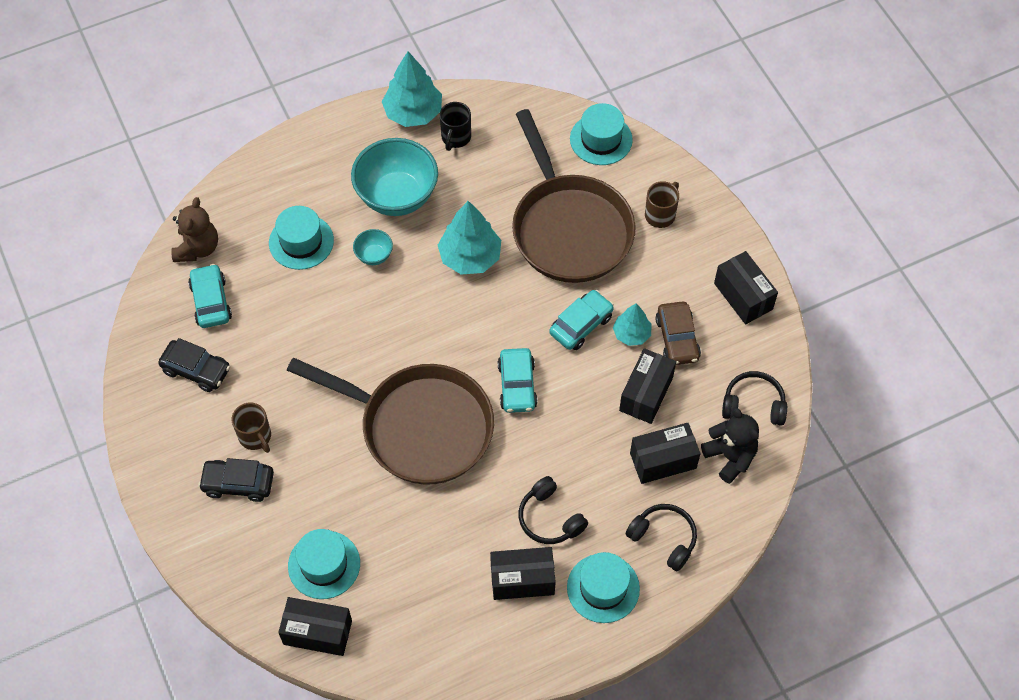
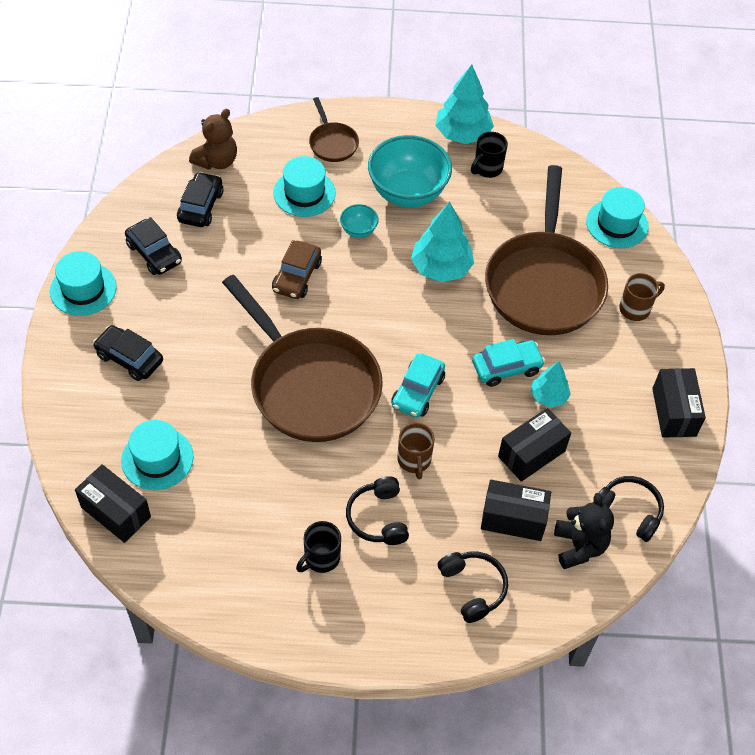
camera: 25 degrees right, 5 degrees down
turquoise car [188,264,232,328] -> black car [177,172,224,227]
brown mug [232,403,271,453] -> brown mug moved to [398,423,435,479]
black box [490,547,556,600] -> black mug [296,521,341,573]
turquoise hat [567,552,640,623] -> turquoise hat moved to [50,251,117,316]
brown car [656,301,701,365] -> brown car moved to [272,240,322,299]
none -> brown pan [309,97,359,162]

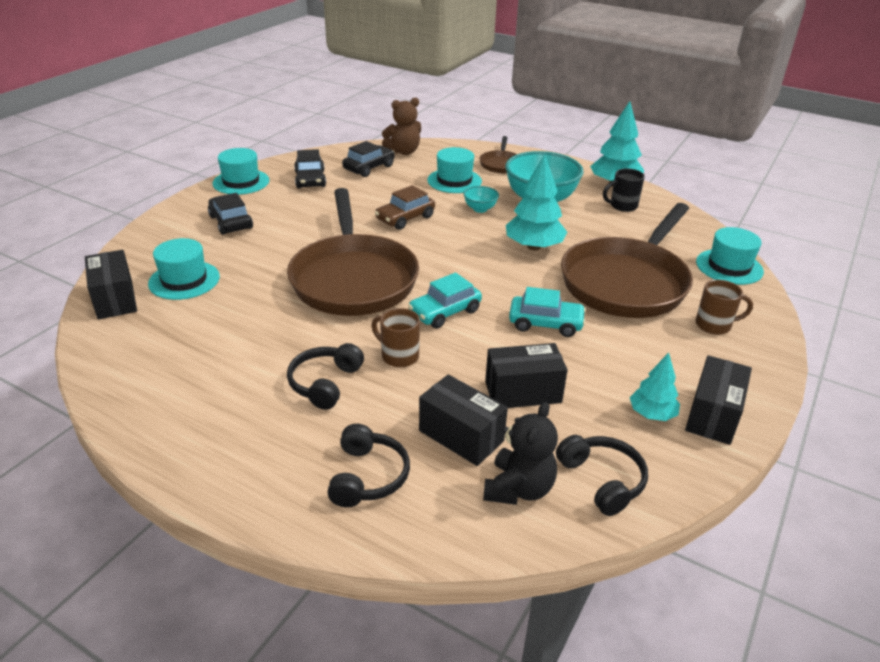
camera: 30 degrees right, 20 degrees down
black mug [296,521,341,573] -> none
brown mug [398,423,435,479] -> brown mug turned 105 degrees clockwise [371,308,420,367]
turquoise tree [531,361,571,408] -> turquoise tree moved to [630,353,680,421]

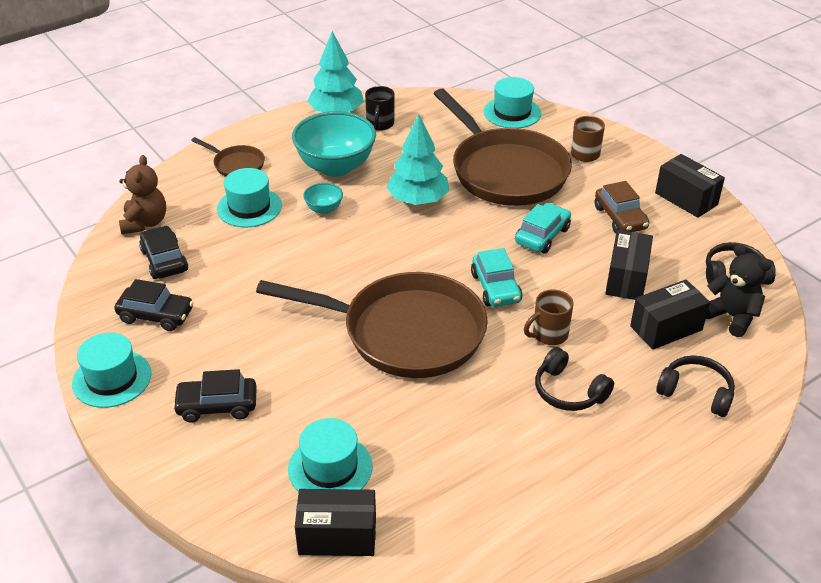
camera: 65 degrees left, 5 degrees up
brown car [375,185,435,230] -> brown car moved to [595,181,649,233]
turquoise tree [630,353,680,421] -> none

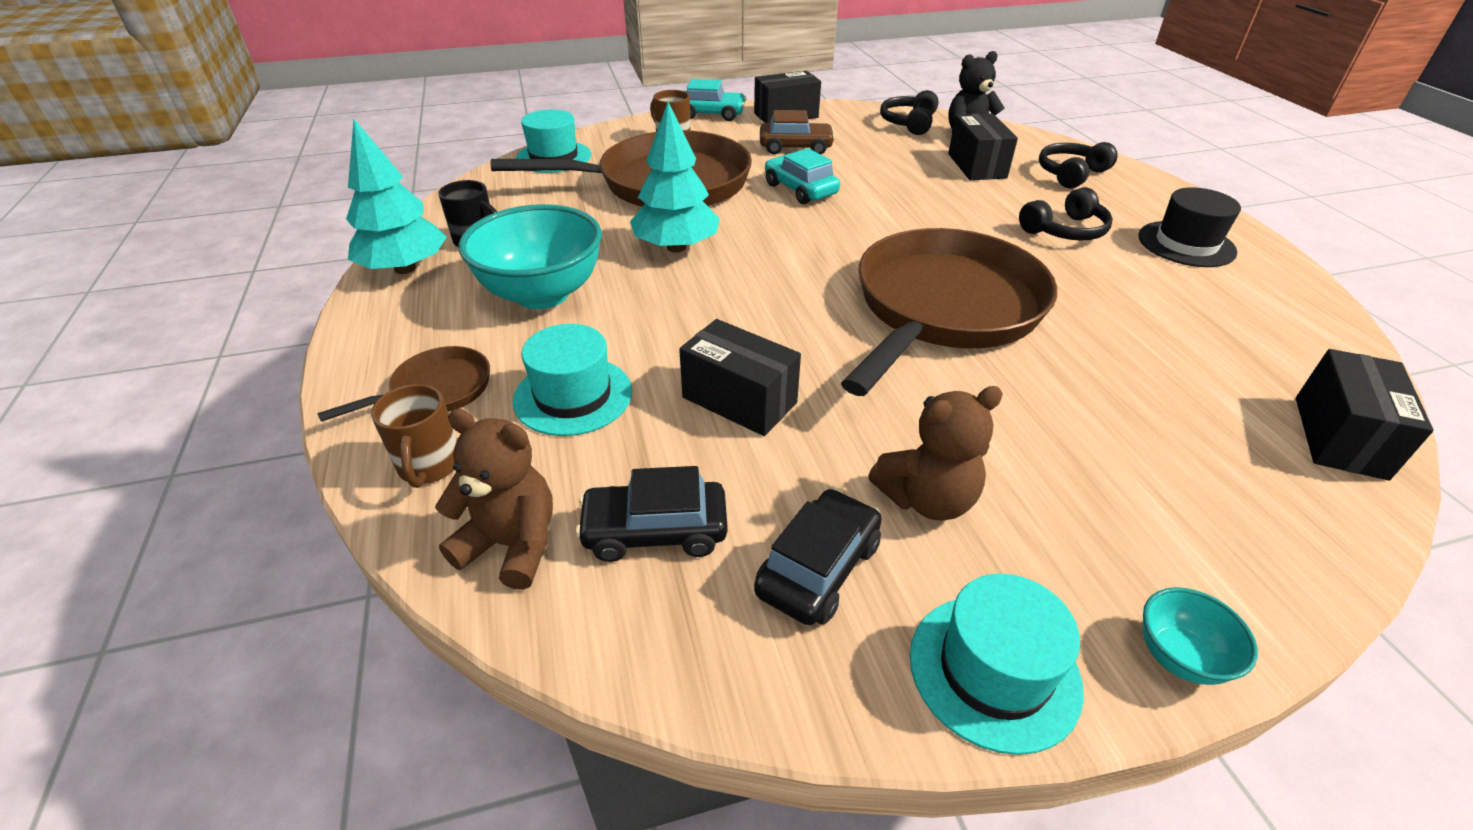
camera: 70 degrees left, 0 degrees up
black car [172,369,257,423] -> none
turquoise hat [288,418,373,492] -> none
turquoise bowl [303,183,343,214] -> turquoise bowl moved to [1142,587,1258,685]
turquoise car [471,248,522,307] -> turquoise car moved to [684,79,747,121]
brown mug [524,289,574,345] -> brown mug moved to [371,384,457,488]
black box [605,230,653,300] -> black box moved to [679,319,801,436]
none -> brown teddy bear [868,386,1003,521]
none -> black hat [1138,187,1241,267]

